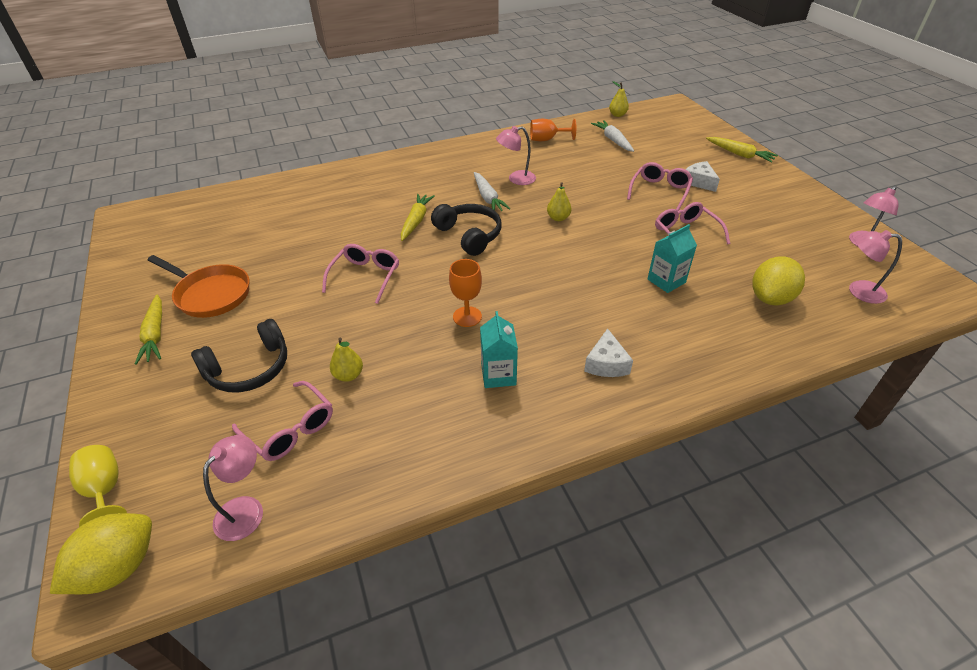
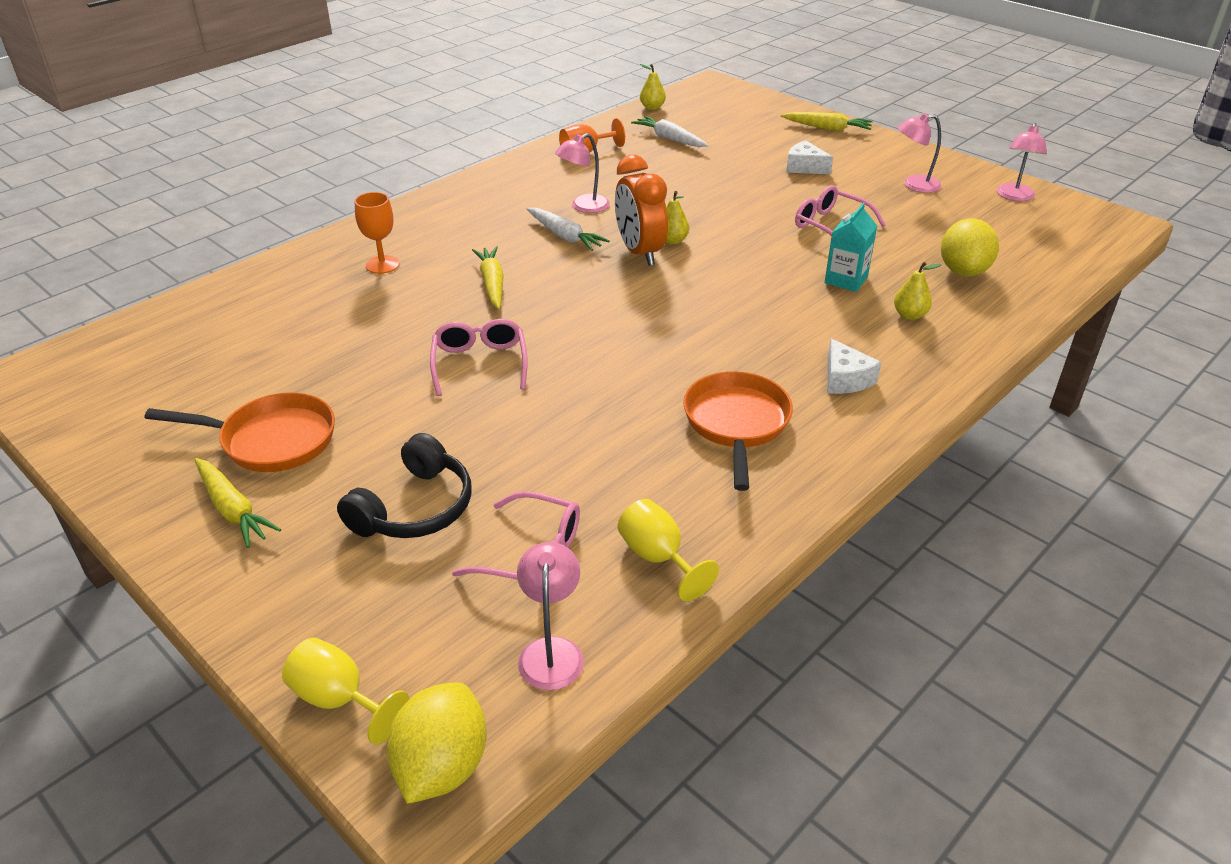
camera: 25 degrees left, 5 degrees down
yellow pear [330,338,363,382] -> yellow pear moved to [894,262,941,320]
black headphones [431,204,502,256] -> none
orange goblet [449,259,482,327] -> orange goblet moved to [355,192,400,274]
turquoise carton [480,311,518,388] -> orange pan [683,371,793,491]
pink glasses [627,162,693,211] -> none
pink lamp [849,230,902,304] -> pink lamp moved to [898,113,941,193]
none -> orange clock [615,155,668,266]
none -> yellow goblet [618,499,719,601]

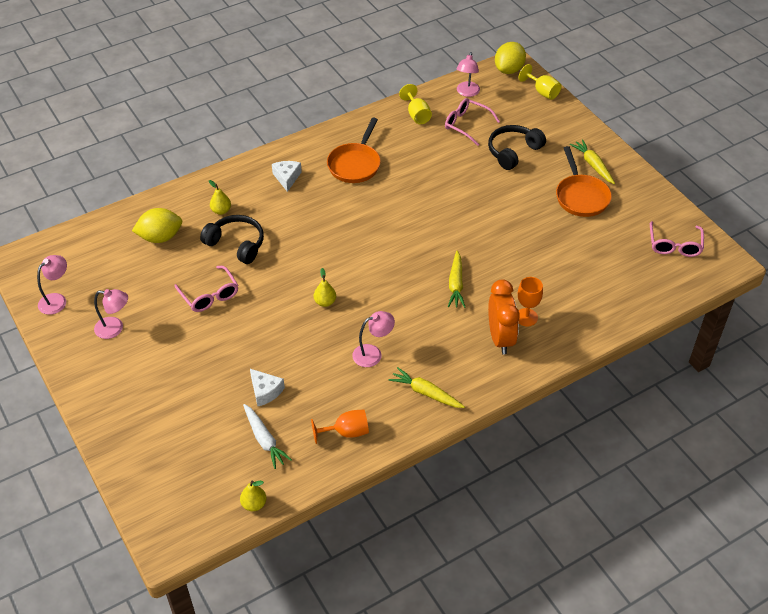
camera: 165 degrees left, 10 degrees up
orange pan [144,393,335,472] -> orange pan turned 120 degrees counterclockwise [556,146,612,217]
pink glasses [430,319,528,396] -> pink glasses moved to [650,221,704,257]
white carrot [526,208,610,251] -> none
orange clock [615,155,668,266] -> orange clock moved to [488,279,520,355]
yellow carrot [781,112,873,131] -> yellow carrot moved to [389,367,465,408]
white cheese [786,140,833,174] -> white cheese moved to [250,369,285,406]
turquoise carton [825,203,877,292] -> black headphones [200,215,264,264]
yellow lemon [941,218,999,276] -> yellow lemon turned 45 degrees clockwise [132,208,182,243]

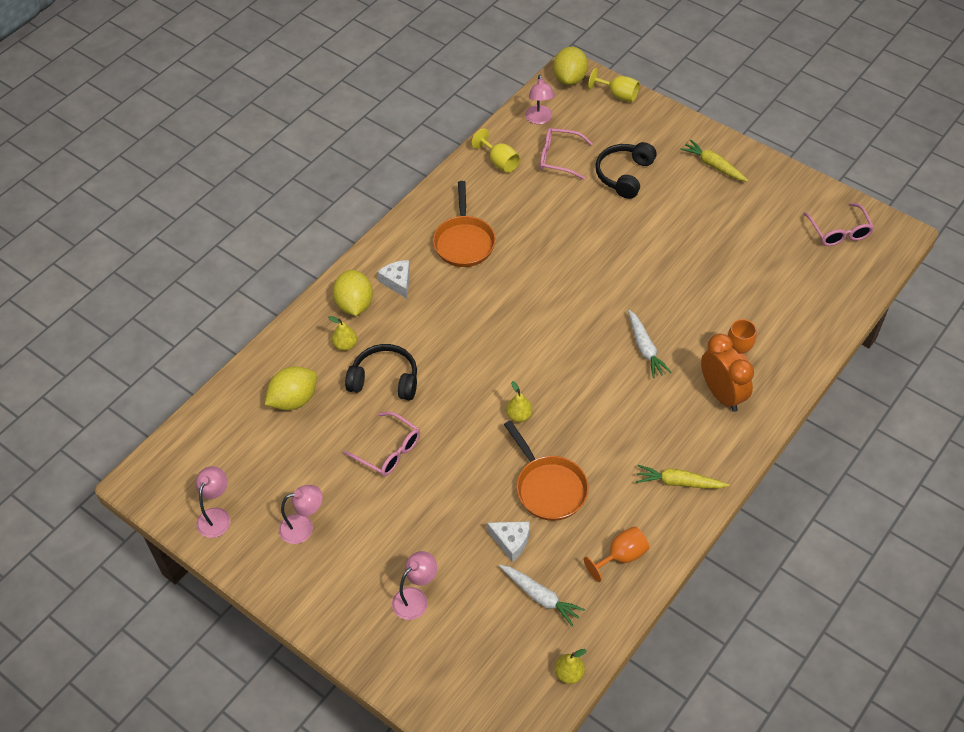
camera: 20 degrees left, 5 degrees up
pink lamp [352,311,395,367] -> pink lamp moved to [392,551,437,620]
yellow carrot [448,251,465,308] -> white carrot [628,310,671,378]
orange pan [556,146,612,217] -> orange pan moved to [504,420,589,521]
none -> yellow lemon [333,270,373,316]

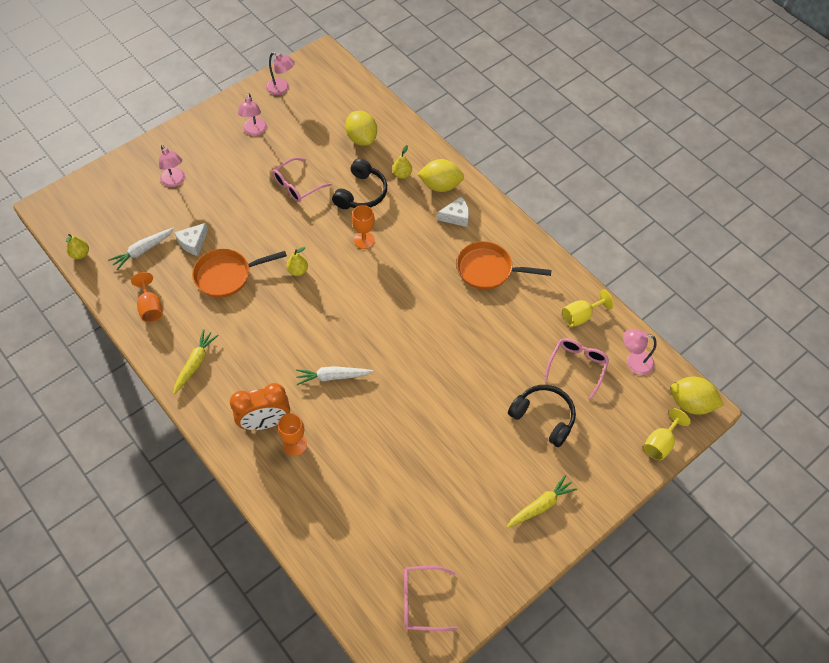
camera: 100 degrees right, 5 degrees up
none -> orange goblet [352,205,375,249]

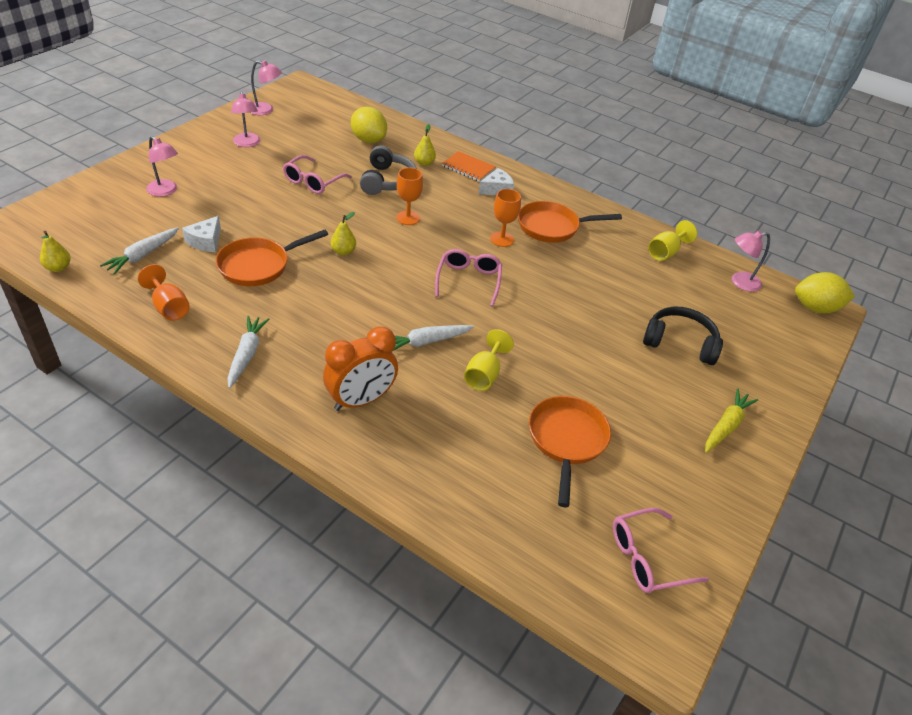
camera: 20 degrees left, 15 degrees down
yellow carrot [173,329,219,395] -> white carrot [227,316,269,388]
orange goblet [278,413,307,456] -> orange goblet moved to [490,189,521,247]
black headphones [332,158,387,209] -> grey headphones [360,145,417,195]
yellow lemon [417,159,464,192] -> orange notebook [442,151,496,182]
pink glasses [544,338,609,399] -> pink glasses moved to [435,249,502,306]
yellow goblet [643,408,691,460] -> yellow goblet moved to [464,329,514,391]
none -> orange pan [529,396,611,507]

